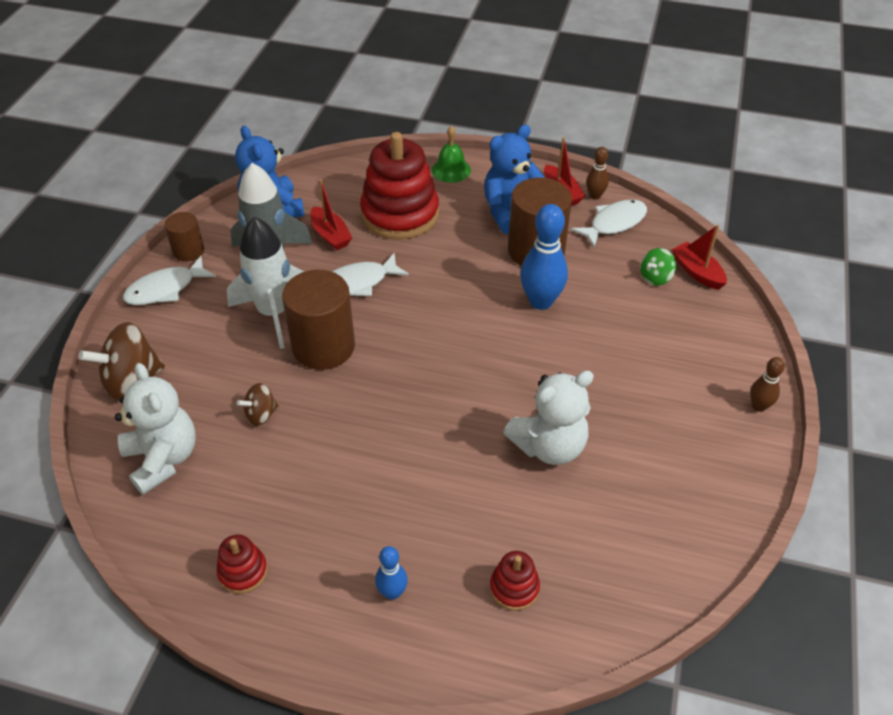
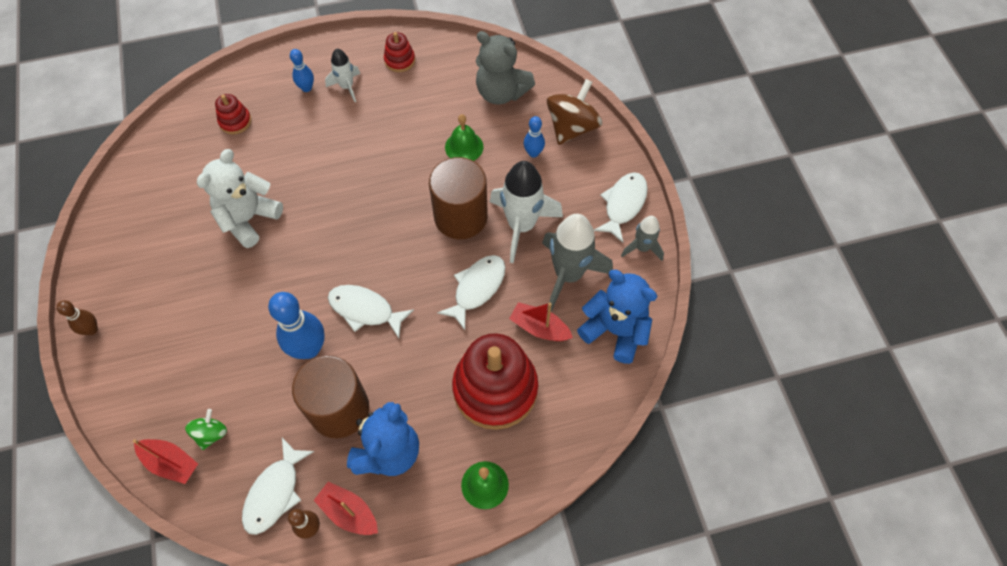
camera: 150 degrees right, 15 degrees up
white teddy bear [115,363,196,495] -> grey teddy bear [476,31,535,104]
brown cylinder [164,212,204,262] -> grey rocket [621,216,664,261]
brown spinning top [237,383,279,426] -> green bell [445,114,484,161]
none -> white rocket [325,49,360,102]
none -> white fish [328,285,414,338]
none -> blue bowling pin [524,116,545,158]

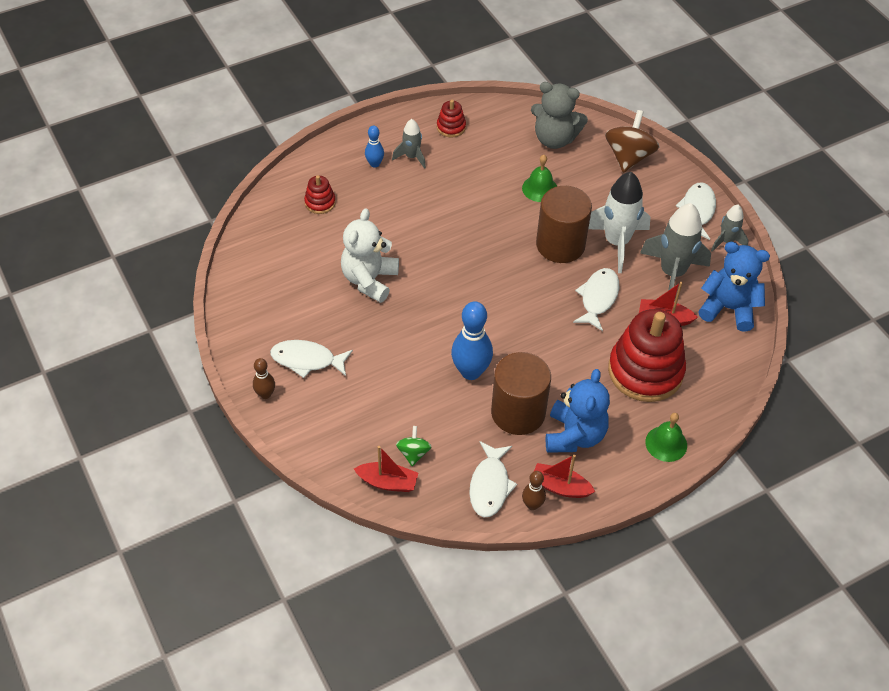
camera: 15 degrees left, 10 degrees down
white rocket [325,49,360,102] -> grey rocket [392,119,426,169]
white fish [328,285,414,338] -> white fish moved to [270,340,353,378]
blue bowling pin [524,116,545,158] -> none

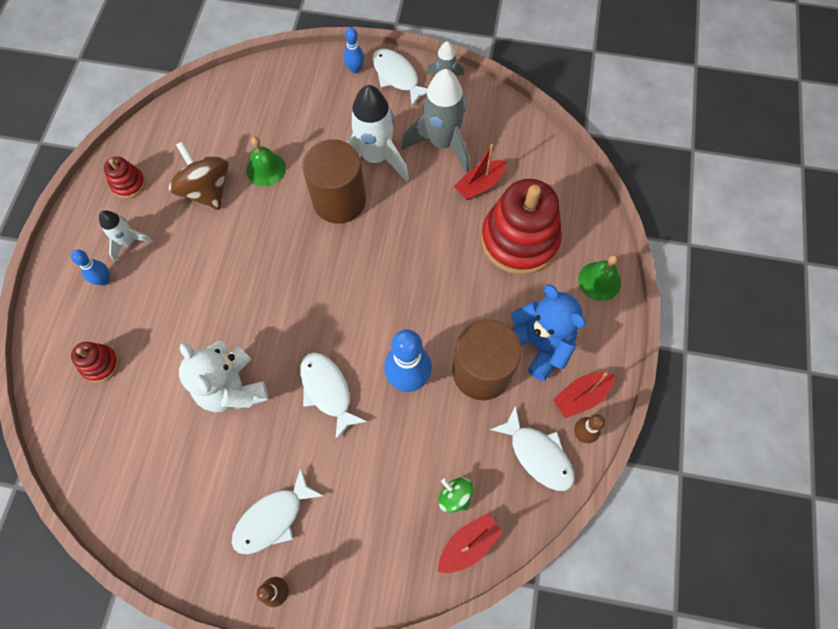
camera: 50 degrees left, 15 degrees up
grey rocket [392,119,426,169] -> white rocket [99,210,153,262]
grey teddy bear [531,82,588,149] -> none
white fish [573,268,619,331] -> white fish moved to [300,352,367,440]
brown spinning top [605,110,659,173] -> brown spinning top moved to [169,141,229,210]
blue teddy bear [698,242,770,332] -> none
none -> blue bowling pin [344,27,364,74]

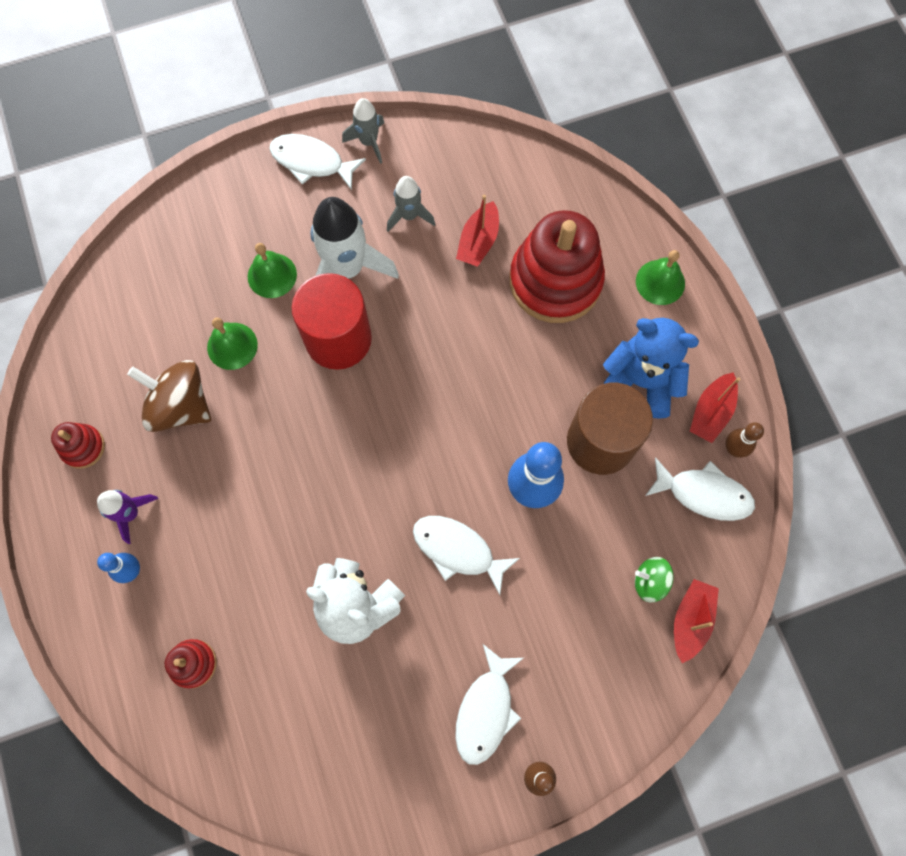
camera: 30 degrees left, 5 degrees up
white rocket [99,210,153,262] -> purple rocket [97,490,158,544]
brown cylinder [302,139,366,224] -> red cylinder [291,273,372,370]
blue bowling pin [344,27,364,74] -> none
grey rocket [401,69,470,172] -> grey rocket [387,176,435,232], size x0.54
none -> green bell [248,243,297,298]

